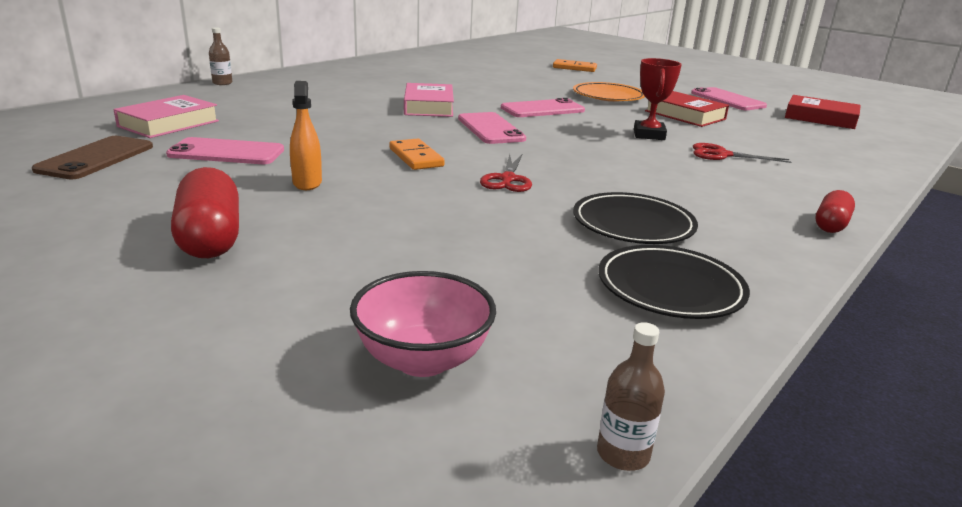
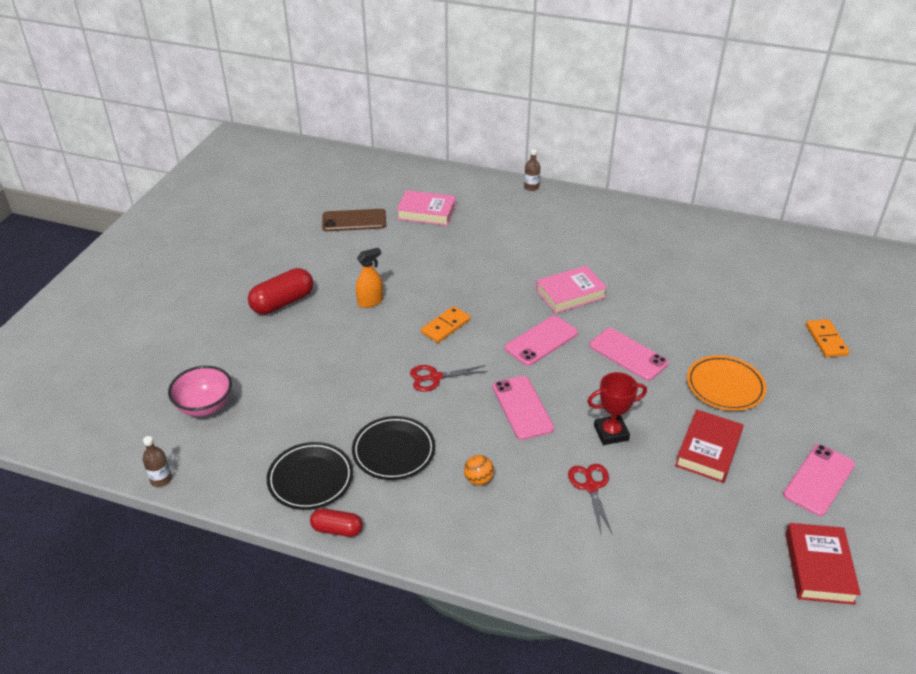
camera: 70 degrees right, 15 degrees up
pink phone [166,137,284,164] -> pink phone moved to [492,376,554,440]
red capsule [815,190,855,233] -> red capsule moved to [310,508,363,537]
none -> orange ball [464,455,494,485]

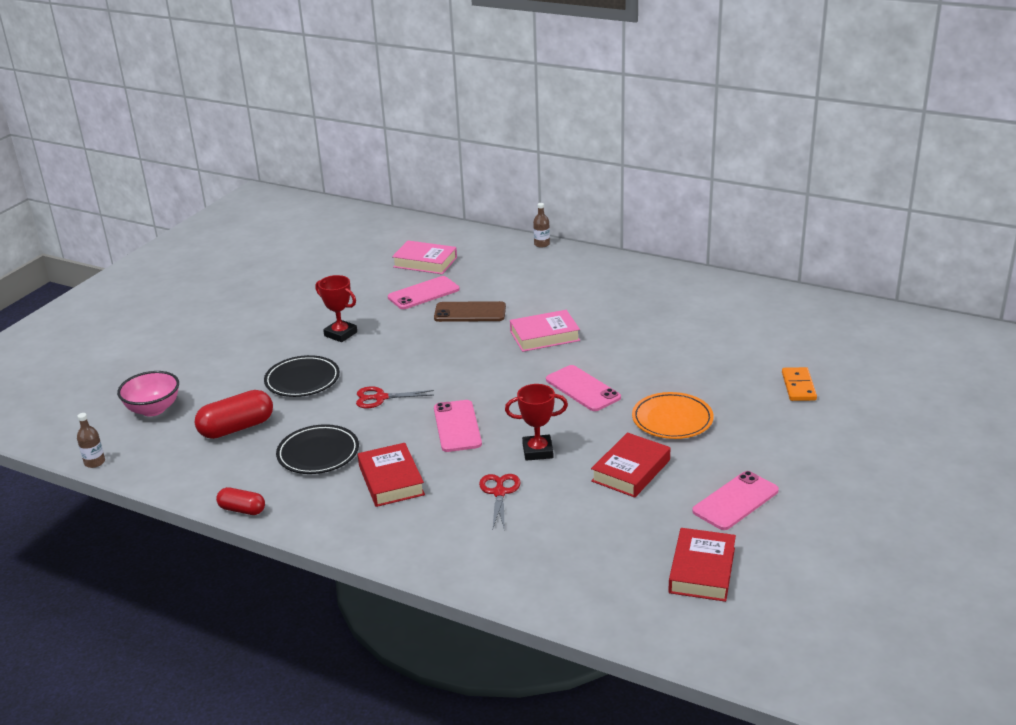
camera: 10 degrees right, 10 degrees down
red capsule [248,268,313,314] -> red capsule moved to [195,390,273,439]
black plate [267,442,353,510] -> black plate moved to [264,355,340,397]
brown phone [322,209,386,231] -> brown phone moved to [434,301,506,322]
orange spray bottle [356,248,383,308] -> red trophy [315,275,357,342]
orange domino [421,306,471,343] -> none
orange ball [464,455,494,485] -> red book [358,443,425,507]
pink phone [505,315,578,366] -> pink phone moved to [388,276,459,309]

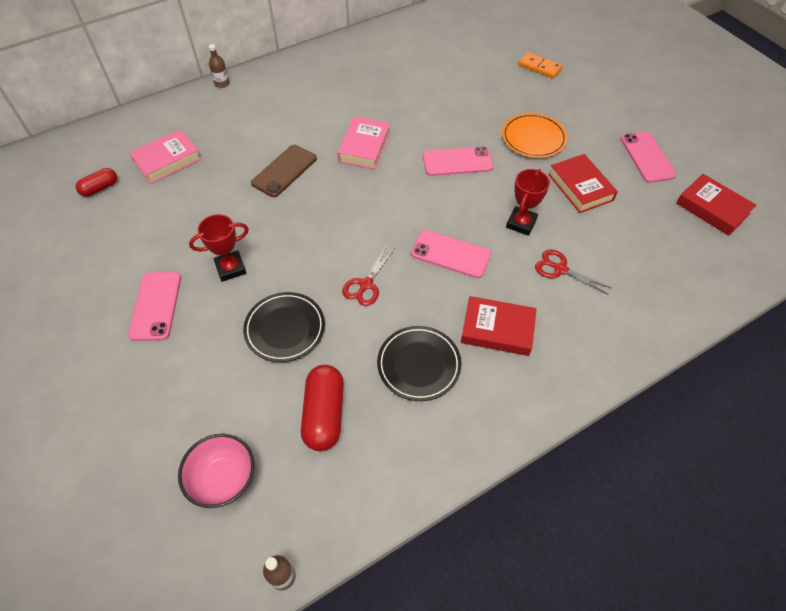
camera: 60 degrees left, 25 degrees up
red capsule [216,487,265,515] -> red capsule moved to [76,168,117,197]
pink phone [388,276,459,309] -> pink phone moved to [128,272,181,341]

